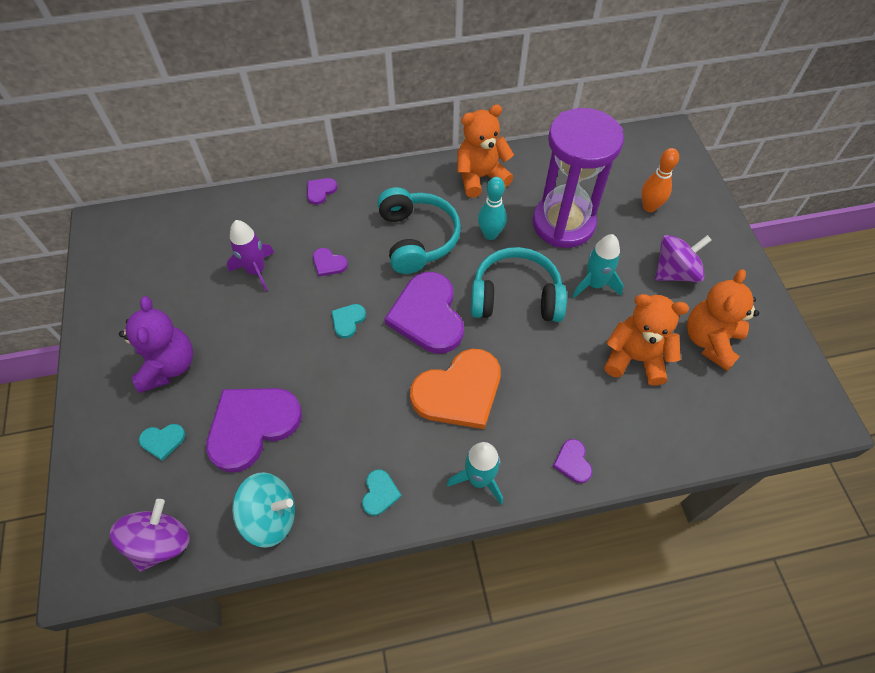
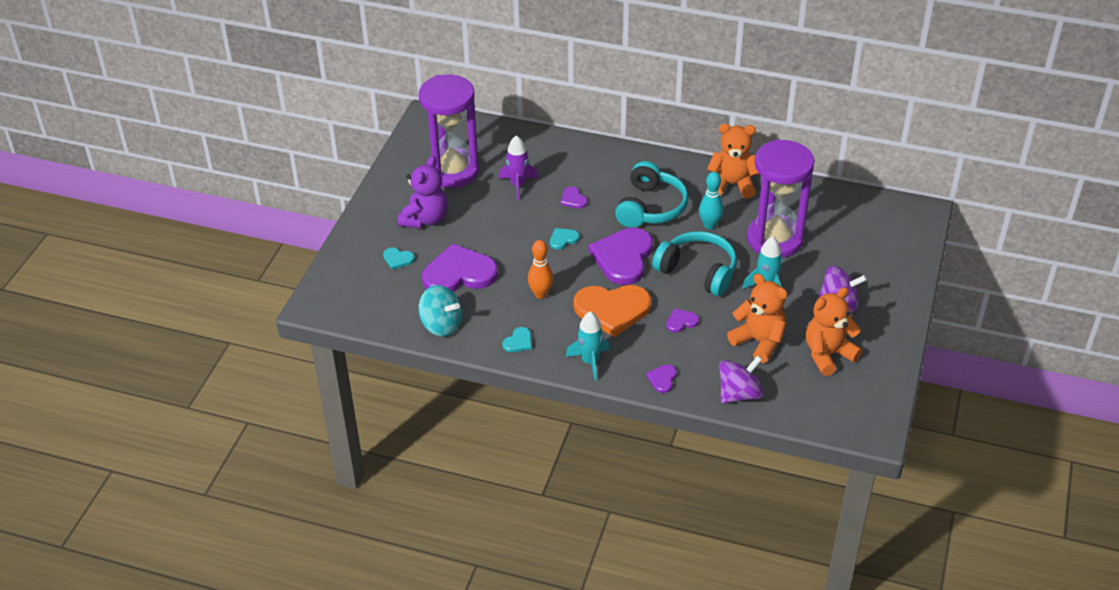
camera: 30 degrees right, 15 degrees down
purple spinning top [110,499,190,572] -> purple spinning top moved to [719,355,764,404]
purple heart [307,178,337,205] -> purple heart moved to [666,309,699,333]
orange bowling pin [641,148,679,212] -> orange bowling pin moved to [528,240,554,299]
none -> purple hourglass [419,75,479,188]

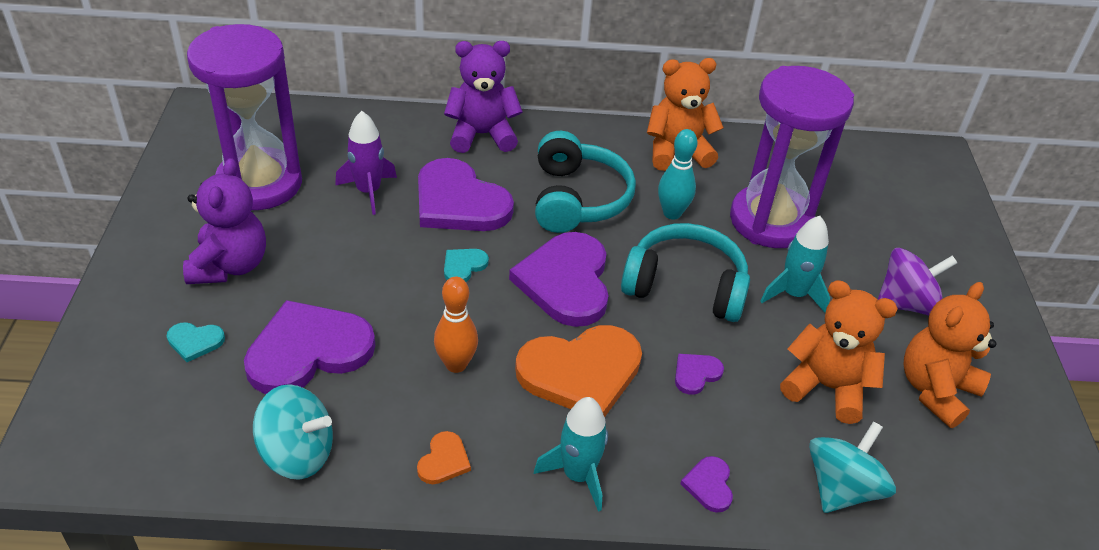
camera: 20 degrees left, 0 degrees up
turquoise heart [502,327,532,352] -> orange heart [417,431,471,484]
purple heart [561,187,588,209] -> purple heart [418,158,514,231], size x2.30
purple spinning top [719,355,764,404] -> turquoise spinning top [809,421,896,513]
none -> purple teddy bear [444,41,522,153]

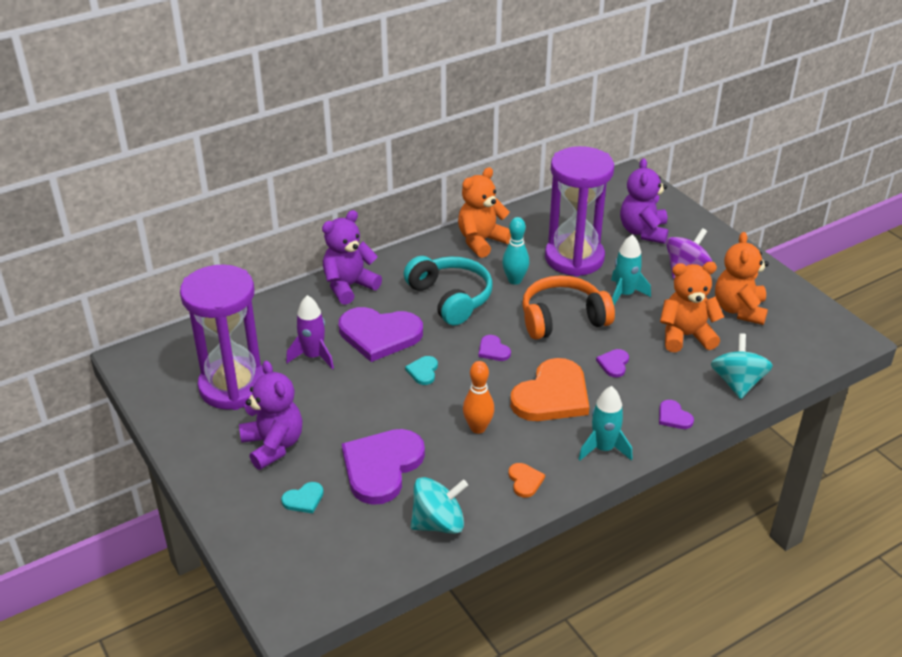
camera: 30 degrees left, 5 degrees down
purple heart [509,232,609,327] -> purple heart [478,335,511,361], size x0.44
turquoise headphones [621,223,750,322] -> orange headphones [522,275,615,340]
none -> purple teddy bear [620,158,668,244]

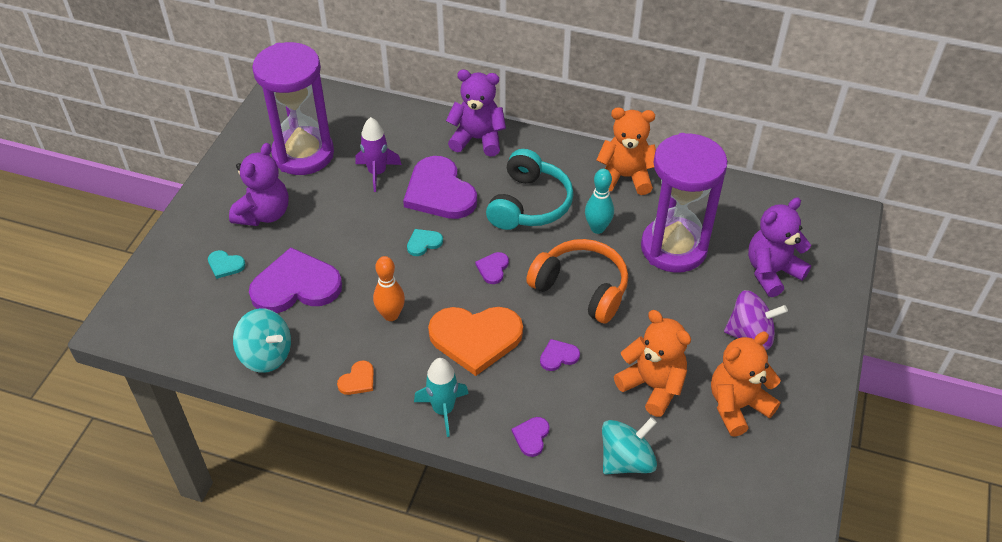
camera: 50 degrees right, 10 degrees up
turquoise rocket [611,234,651,305] -> none

